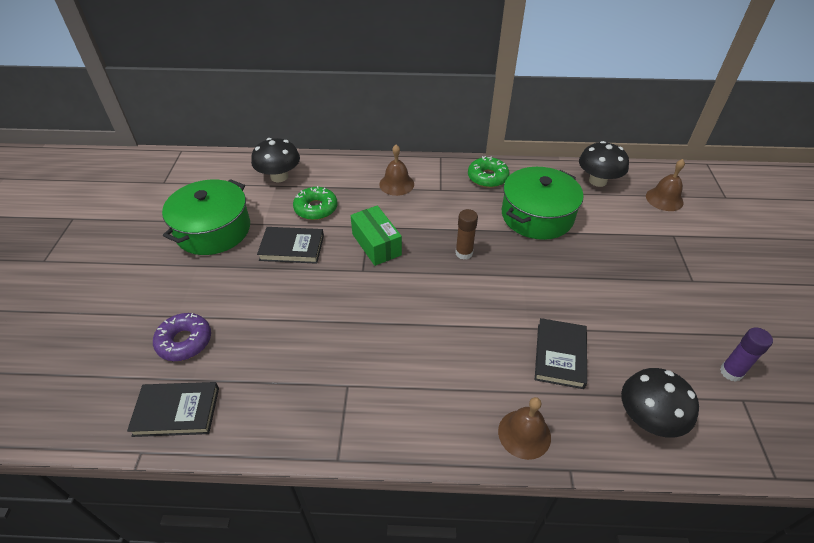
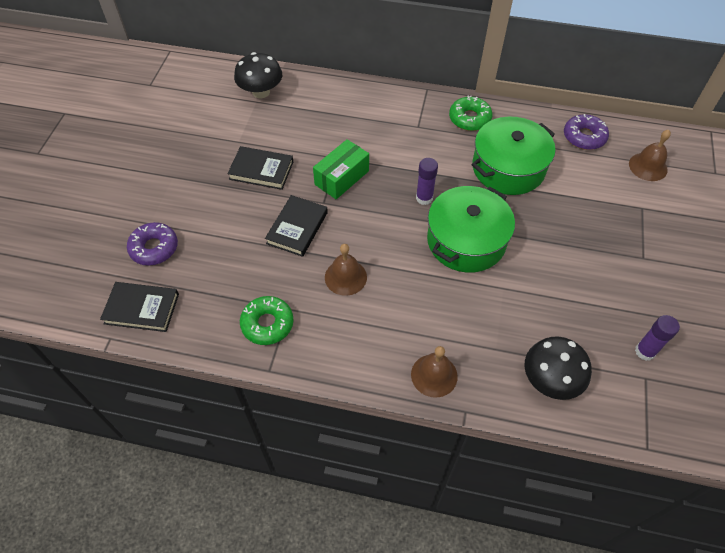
camera: 10 degrees right, 10 degrees up
green pot [162,179,250,255] -> green pot moved to [427,186,515,273]
green donut [293,186,338,220] -> green donut moved to [240,296,294,345]
green box [350,205,402,266] -> green box turned 60 degrees clockwise [313,139,369,199]
brown bell [379,144,414,196] -> brown bell moved to [325,244,367,296]
brown glue stick [455,209,478,260] -> purple glue stick [416,158,438,205]
black book [535,318,587,389] -> black book moved to [265,195,328,257]
black mushroom [579,141,629,187] -> purple donut [564,114,609,150]

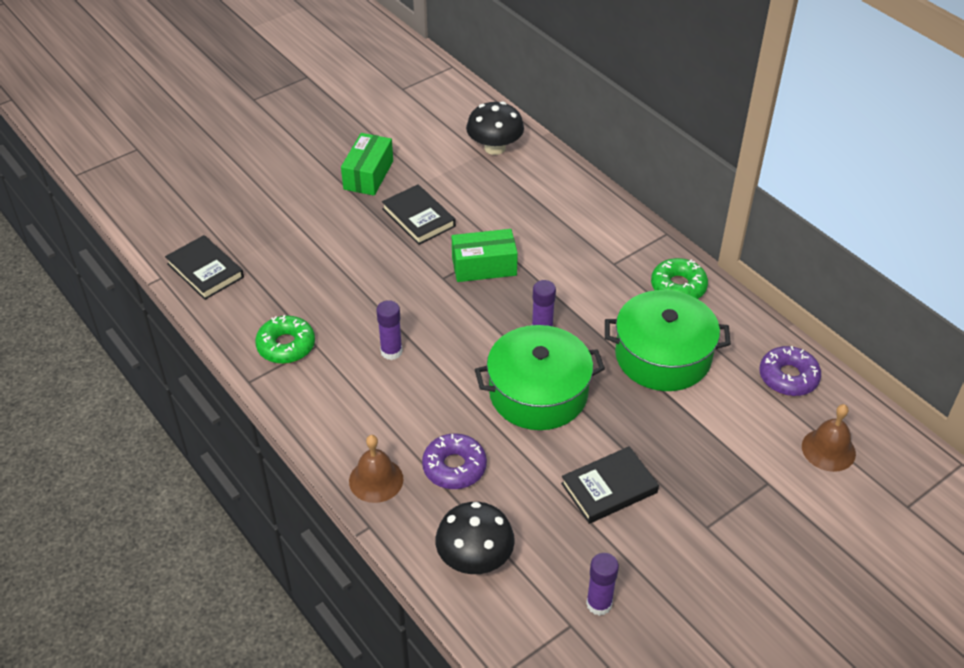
camera: 40 degrees right, 10 degrees down
purple donut [127,222,178,266] -> purple donut moved to [422,433,487,489]
black book [265,195,328,257] -> black book moved to [561,446,659,524]
brown bell [325,244,367,296] -> purple glue stick [376,300,403,360]
none -> green box [341,133,393,196]

